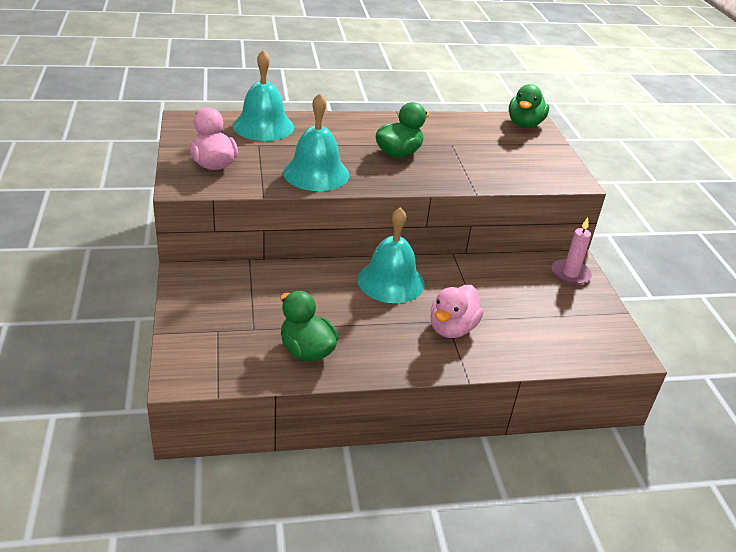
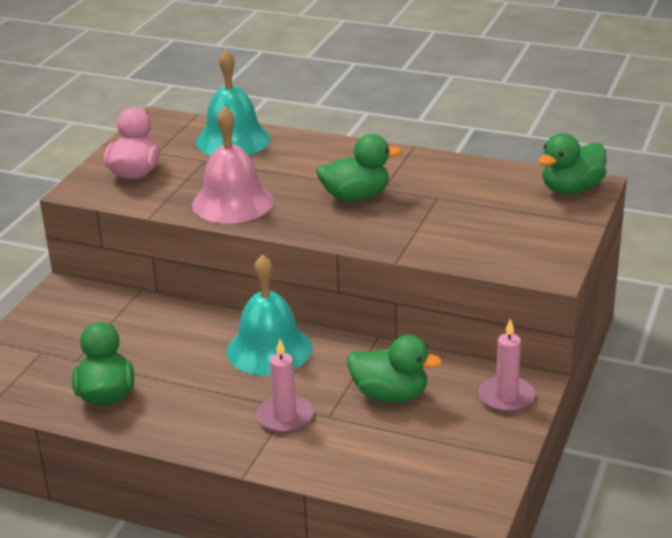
camera: 35 degrees right, 5 degrees down
turquoise bell [283,93,349,191] -> pink bell [192,106,274,224]
pink duck [430,285,484,338] -> pink candle [256,339,313,433]
none -> green duck [347,335,442,403]

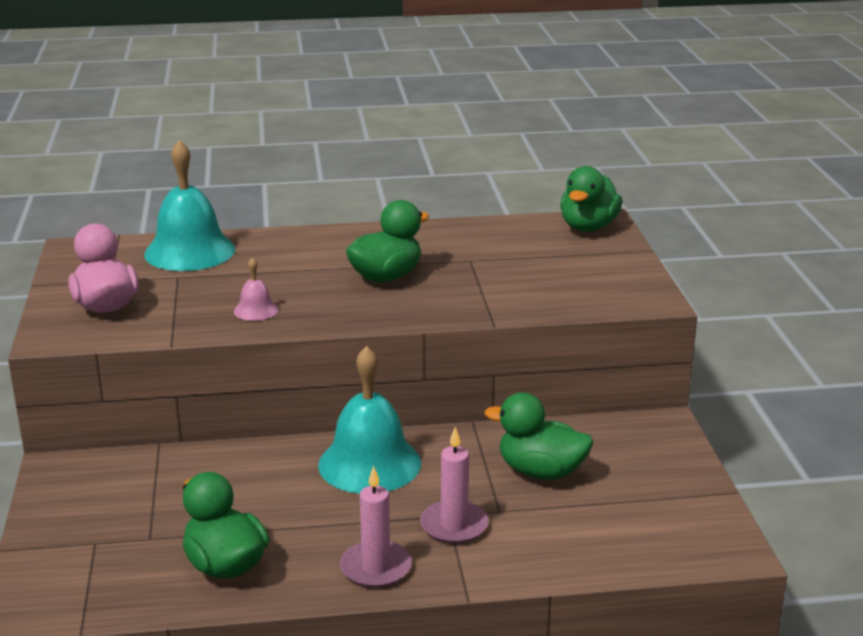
camera: 30 degrees left, 5 degrees down
pink bell [192,106,274,224] -> pink bell [234,257,279,321], size x0.45
green duck [347,335,442,403] -> green duck turned 150 degrees counterclockwise [485,392,593,480]
pink candle [479,318,535,413] -> pink candle moved to [340,466,412,588]

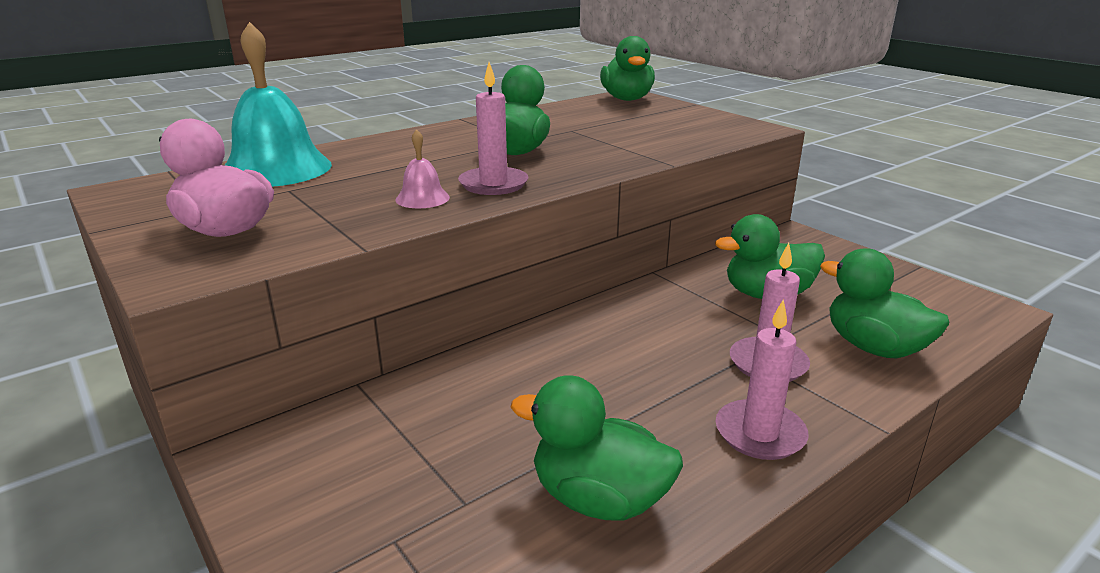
camera: 30 degrees left, 0 degrees up
turquoise bell [318,346,421,494] -> none
none -> pink candle [458,62,528,195]
none -> green duck [820,248,949,358]

